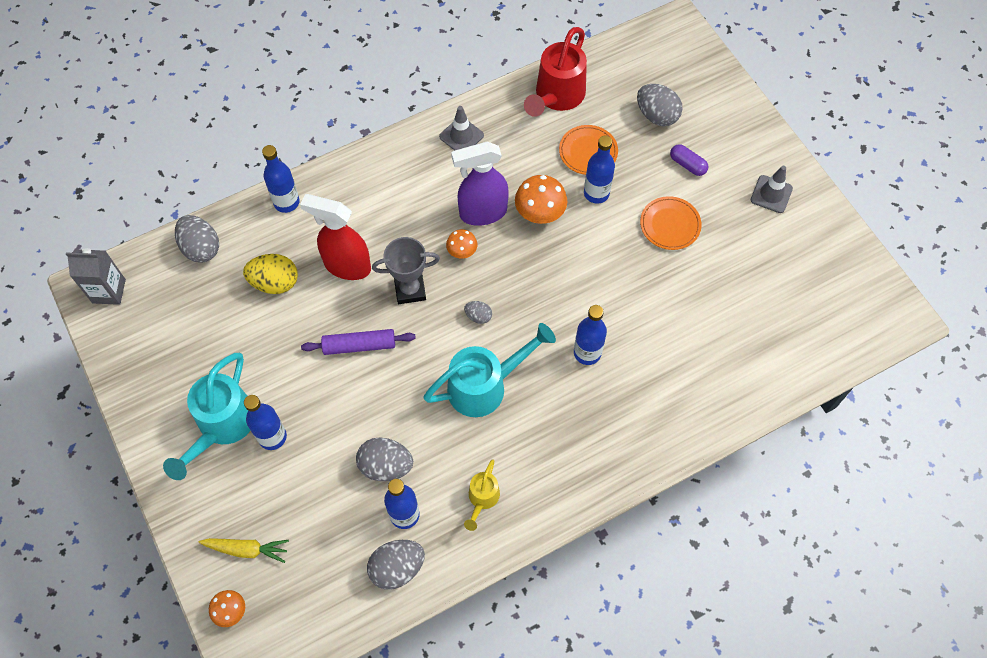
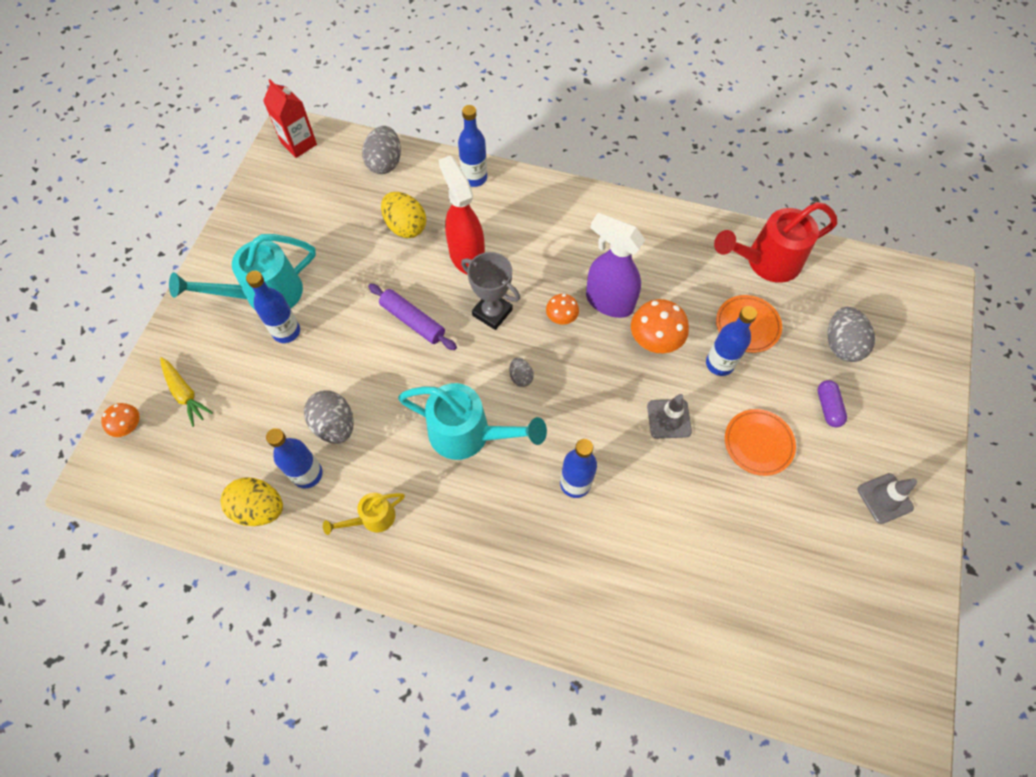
camera: 45 degrees right, 0 degrees up
grey carton [66,248,126,305] -> red carton [263,79,317,158]
grey egg [367,540,425,590] -> yellow egg [221,477,283,526]
grey traffic cone [439,106,484,151] -> grey traffic cone moved to [647,394,692,439]

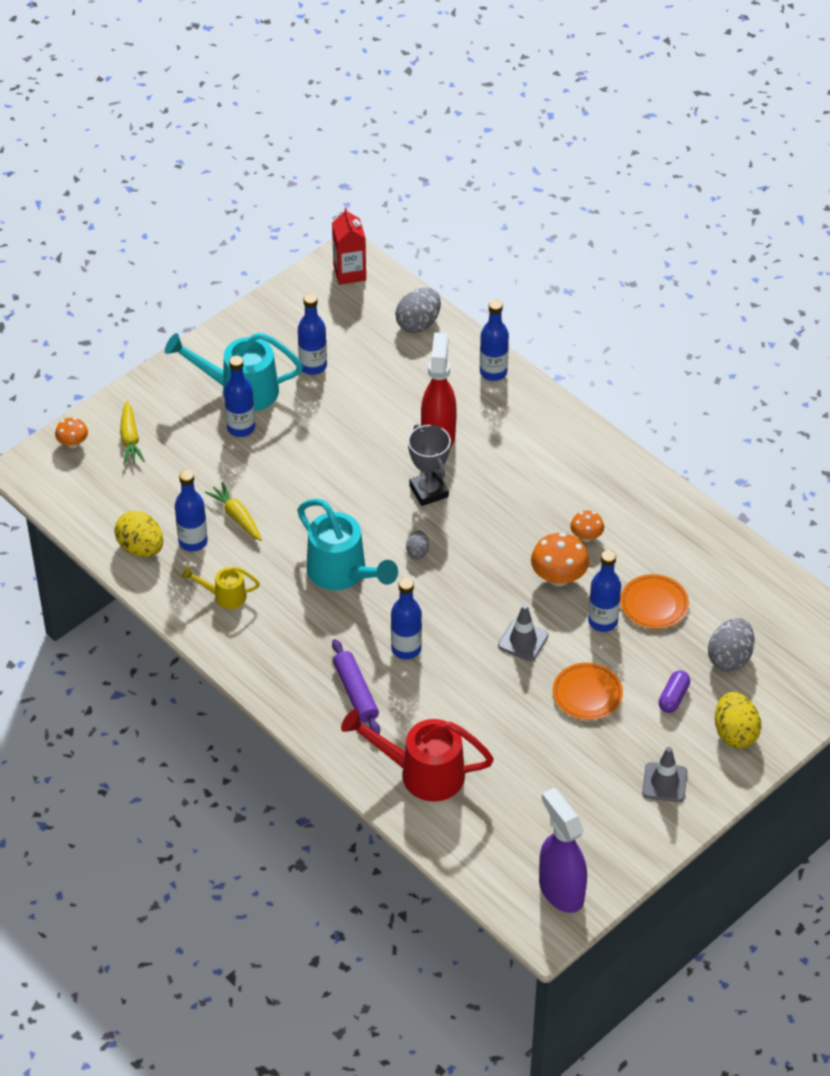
camera: 30 degrees right, 15 degrees down
grey egg [304,390,354,444] -> yellow carrot [205,482,262,541]
purple rolling pin [368,284,457,350] -> purple rolling pin moved to [332,639,380,734]
yellow egg [381,192,426,238] -> yellow egg moved to [715,692,761,749]
orange mushroom [546,294,579,325] -> orange mushroom moved to [570,511,604,542]
purple spray bottle [586,213,645,318] -> purple spray bottle moved to [539,788,587,913]
red watering can [714,202,838,283] -> red watering can moved to [341,709,494,802]
none -> blue bottle [298,294,327,375]

